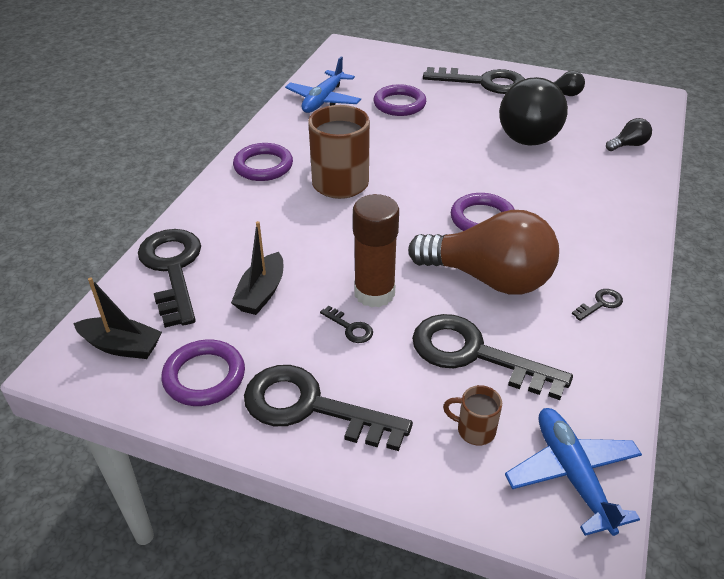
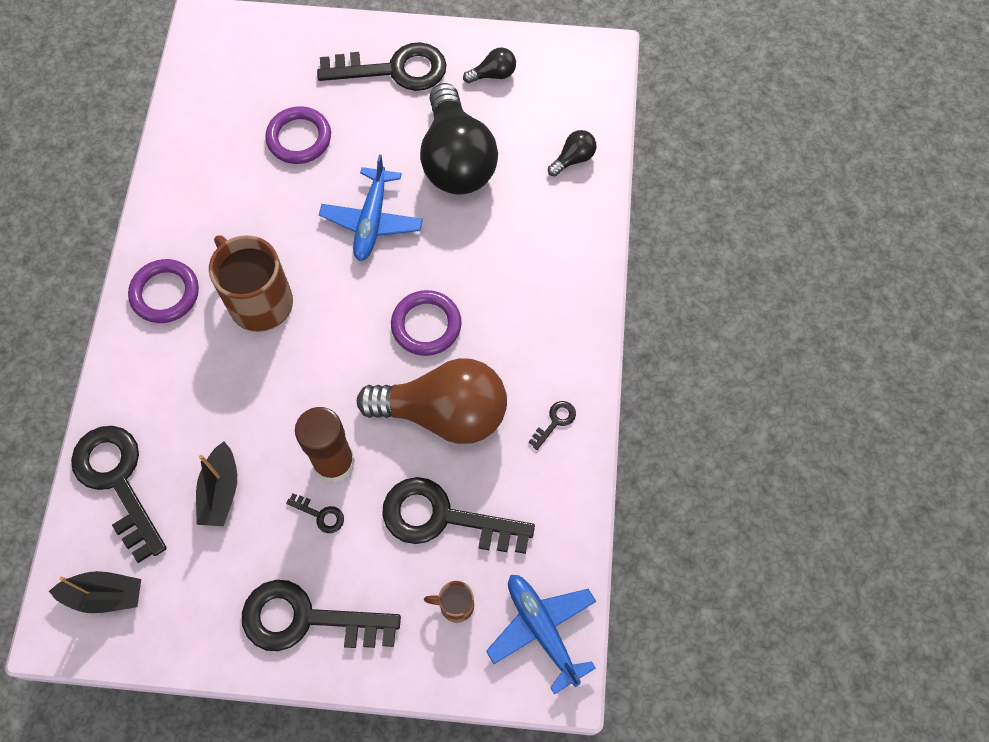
camera: 15 degrees left, 25 degrees up
purple ring [161,340,245,406] -> none
blue plane [285,57,361,113] -> blue plane moved to [319,155,423,261]

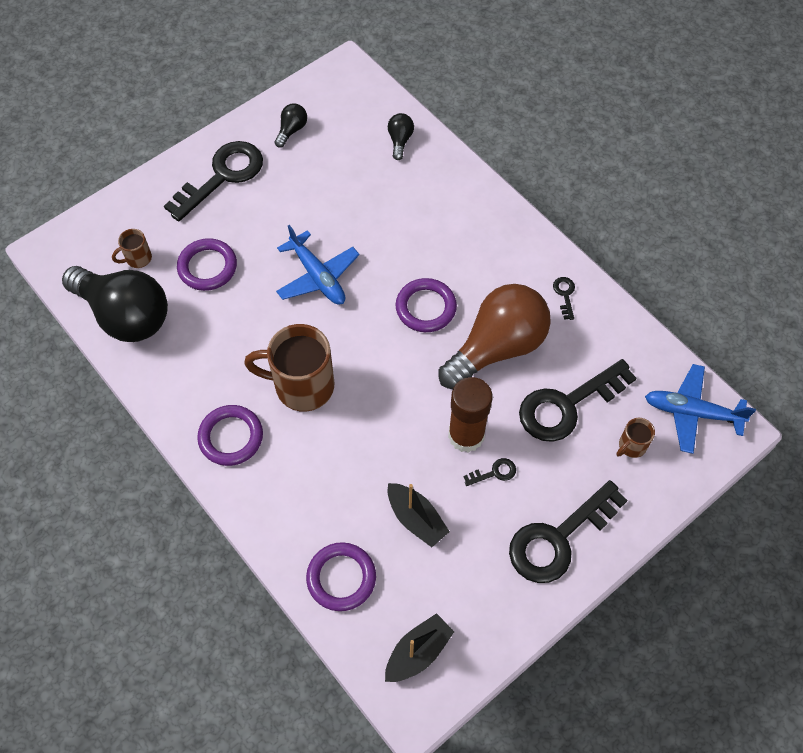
camera: 45 degrees left, 5 degrees down
black key [71,426,167,563] -> purple ring [306,542,376,611]
black light bulb [420,83,498,195] -> black light bulb moved to [62,266,168,342]
none -> brown mug [112,229,152,268]

